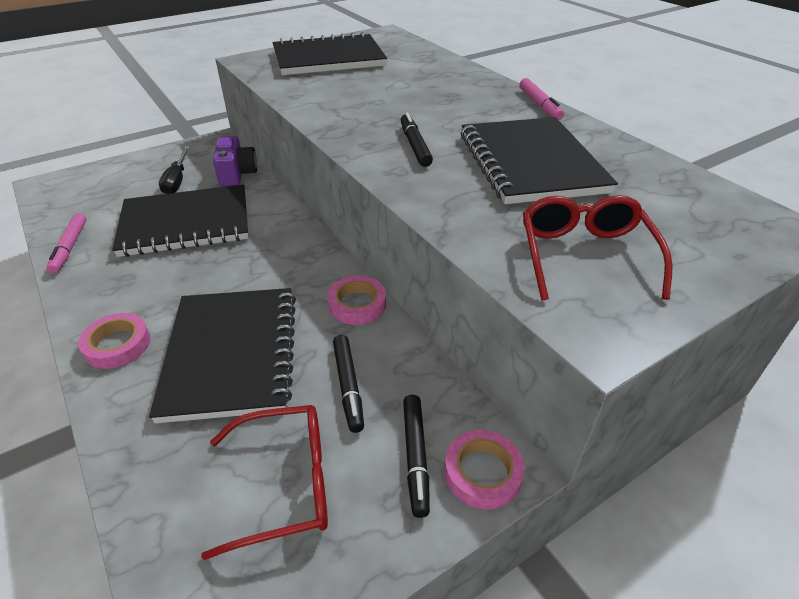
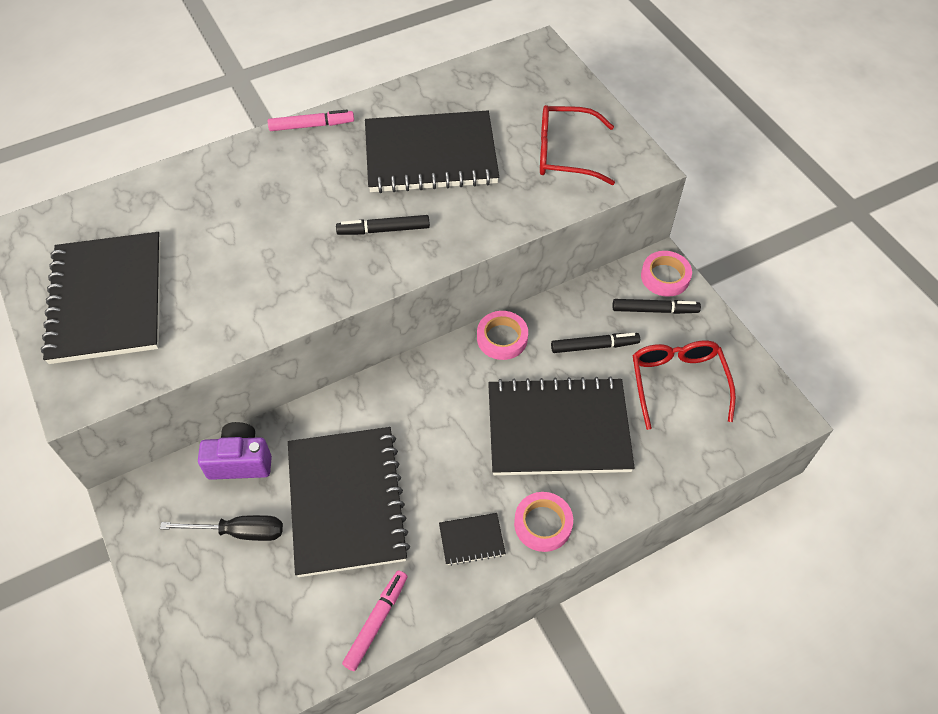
camera: 85 degrees left, 15 degrees up
pink marker [46,213,87,273] -> pink marker turned 60 degrees counterclockwise [342,570,408,671]
none -> black notebook [439,513,506,566]

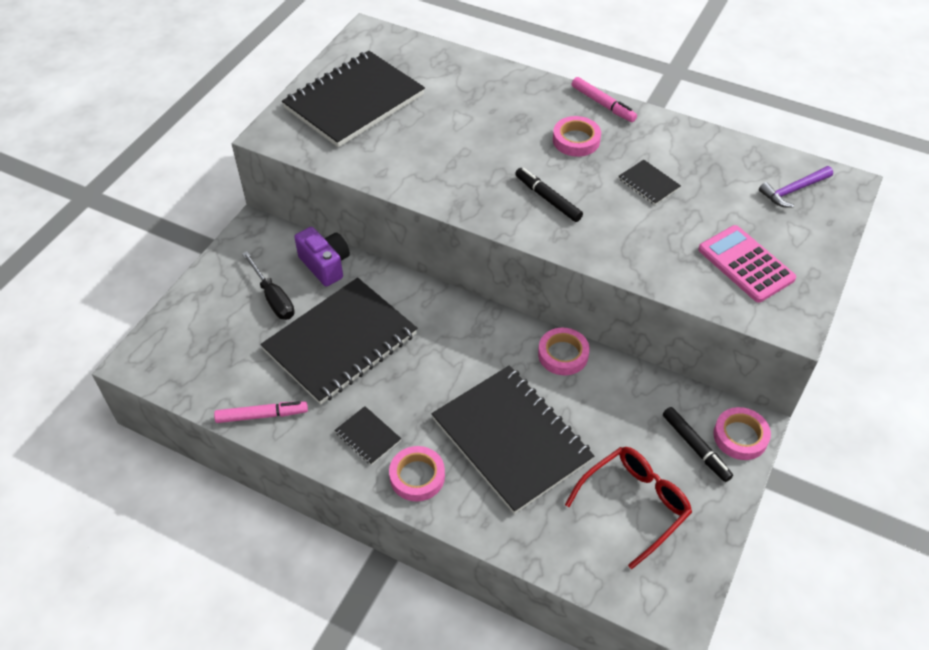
camera: 55 degrees right, 5 degrees down
black notebook [365,111,499,193] -> black notebook [618,160,681,205], size x0.41
red glasses [540,105,615,185] -> pink calculator [698,225,796,303]
black marker [551,333,640,353] -> none
none -> pink tape [553,116,601,157]
none -> purple hammer [759,166,833,208]

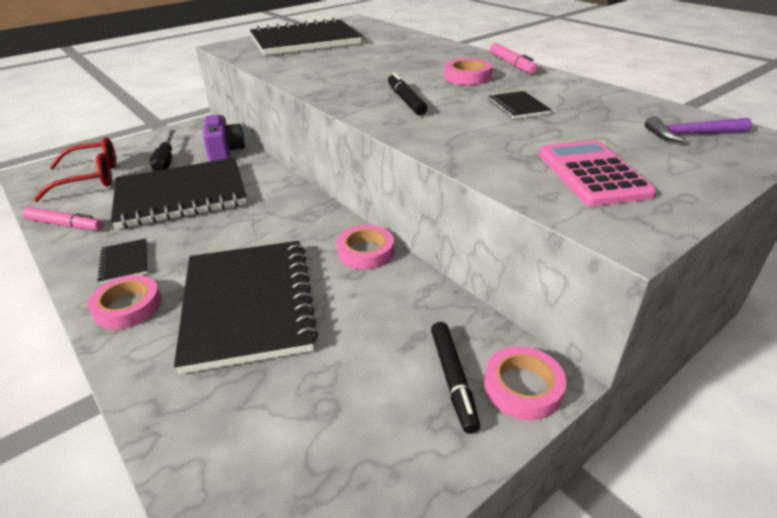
camera: 25 degrees right, 15 degrees down
red glasses [565,447,692,569] -> red glasses moved to [33,137,116,202]

